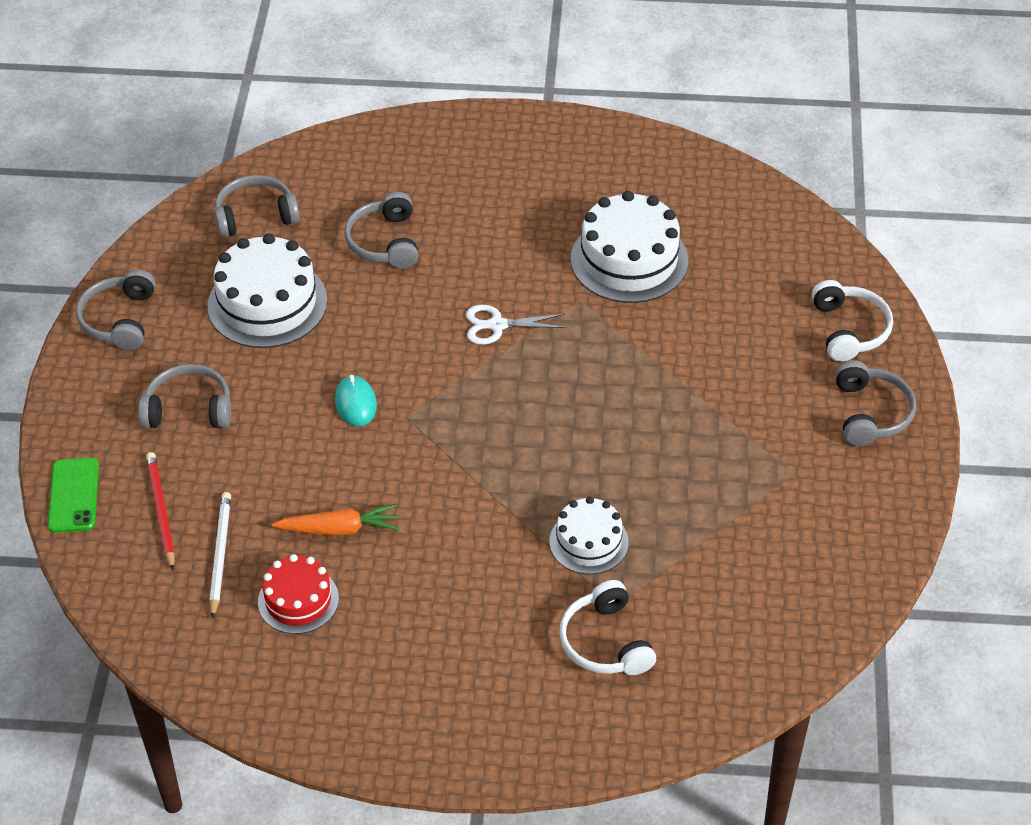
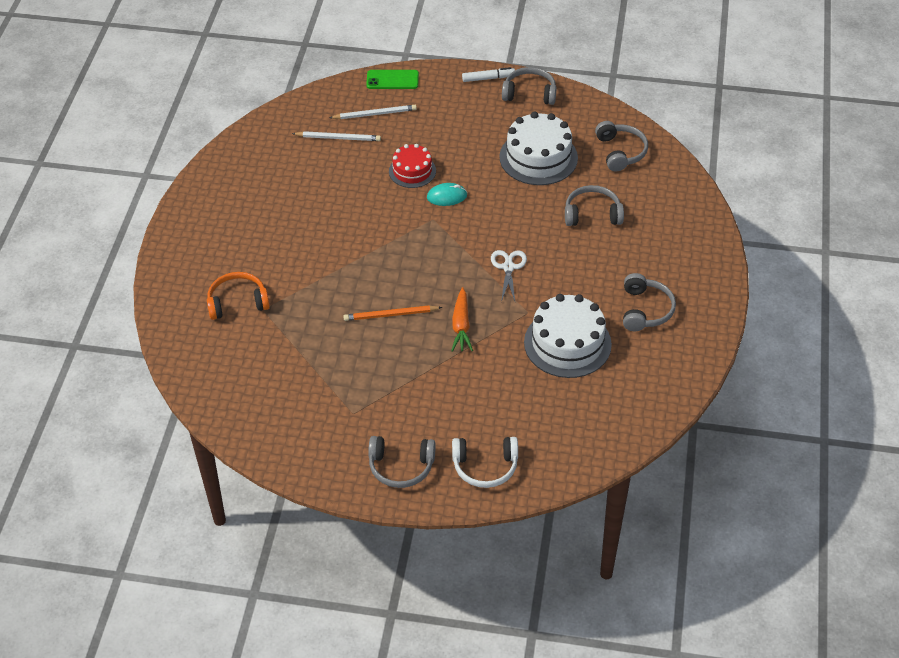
camera: 95 degrees right, 0 degrees up
grey headphones [138,364,231,428] -> grey headphones moved to [623,273,676,331]
red pencil [146,452,175,570] -> white pencil [329,105,417,119]
red cake [258,554,339,634] -> red cake moved to [389,144,436,188]
orange carrot [272,504,399,536] -> orange carrot moved to [451,287,473,352]
white cake [550,497,629,574] -> none
white headphones [559,580,656,675] -> orange headphones [207,272,270,320]
none -> orange pencil [343,306,442,321]
none -> white marker [462,67,515,82]

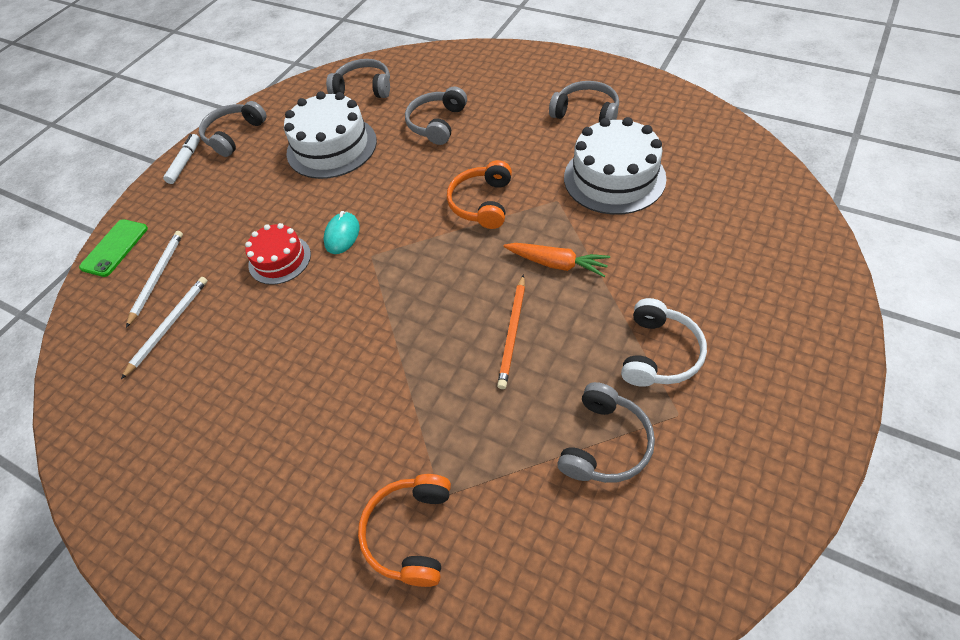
camera: 65 degrees left, 5 degrees up
grey headphones [368,436,436,488] -> grey headphones moved to [557,382,655,483]
white headphones [452,437,518,488] -> white headphones moved to [621,298,707,387]
white scissors [491,250,527,302] -> orange headphones [447,160,512,229]

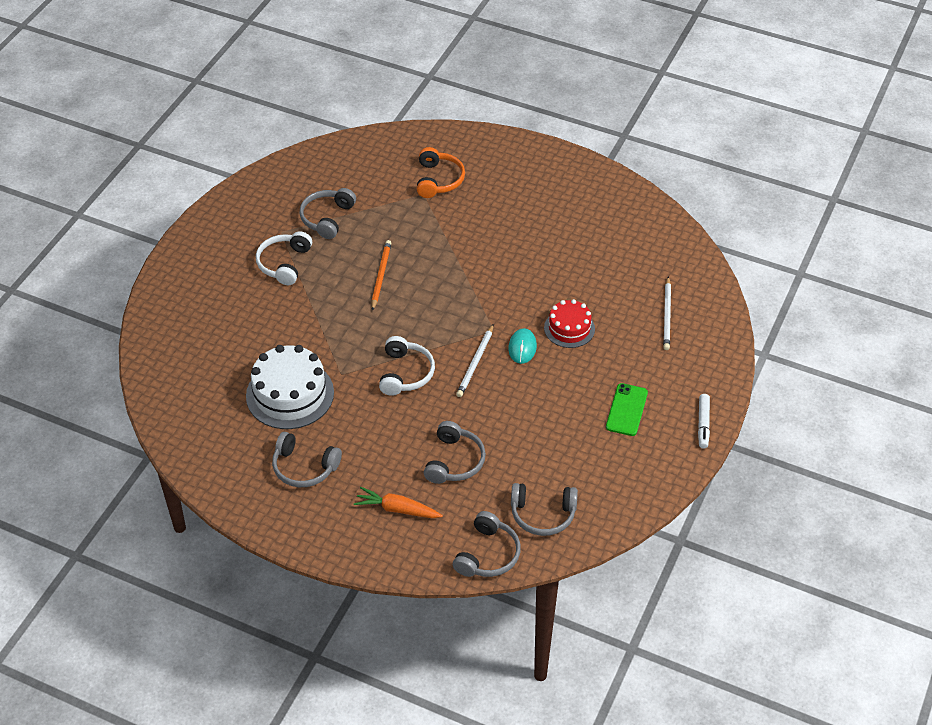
camera: 170 degrees right, 5 degrees down
green phone [79,219,148,277] -> green phone moved to [606,383,648,436]
white pencil [121,277,208,379] -> white pencil moved to [456,324,494,397]
grey headphones [199,101,267,157] -> grey headphones moved to [453,511,521,577]
white cake [284,91,377,179] -> none
orange headphones [447,160,512,229] -> white headphones [379,336,435,396]
orange carrot [503,243,610,277] -> orange carrot moved to [354,487,443,518]

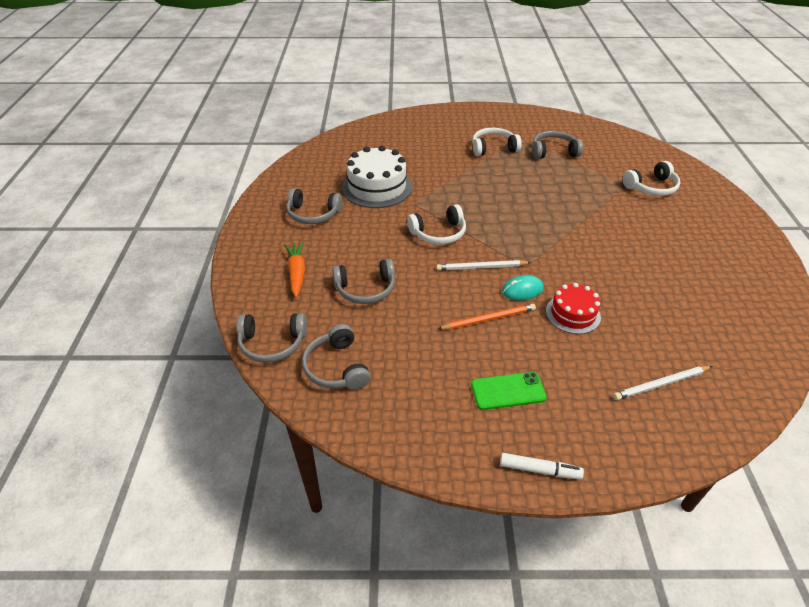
camera: 65 degrees right, 5 degrees down
grey headphones [272,432,342,487] -> grey headphones turned 75 degrees counterclockwise [286,188,343,224]
orange pencil [371,240,391,311] -> orange pencil moved to [438,304,536,329]
orange headphones [417,147,465,198] -> white headphones [623,161,680,196]
white marker [698,394,710,449] -> white marker turned 150 degrees counterclockwise [500,453,584,479]

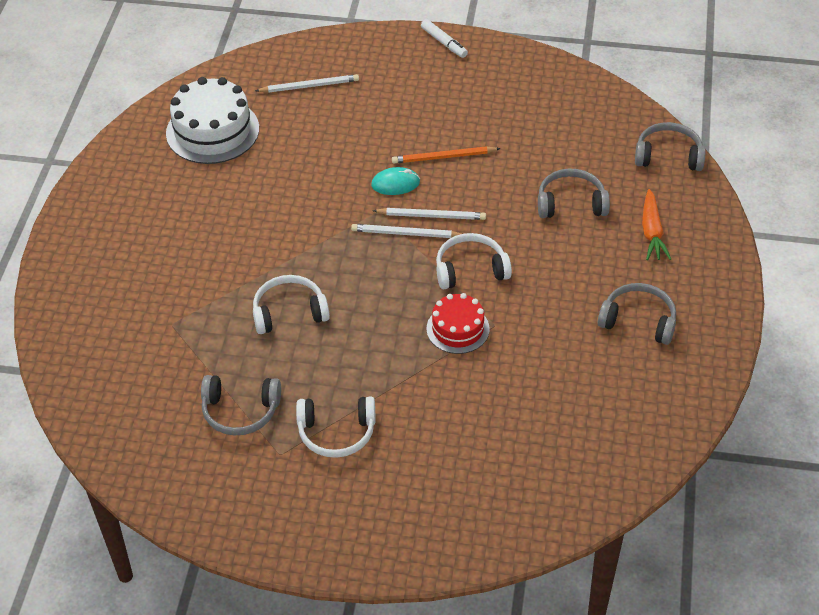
camera: 170 degrees left, 5 degrees up
grey headphones [302,324,371,390] -> none
white cake [342,146,412,208] -> white cake moved to [166,77,259,164]
green phone [471,372,547,410] -> none
white marker [500,453,584,479] -> white marker turned 150 degrees counterclockwise [421,19,468,58]
red cake [546,283,601,334] -> red cake moved to [427,293,489,354]
white headphones [623,161,680,196] -> white headphones moved to [253,275,330,334]
none -> white pencil [351,224,462,238]

